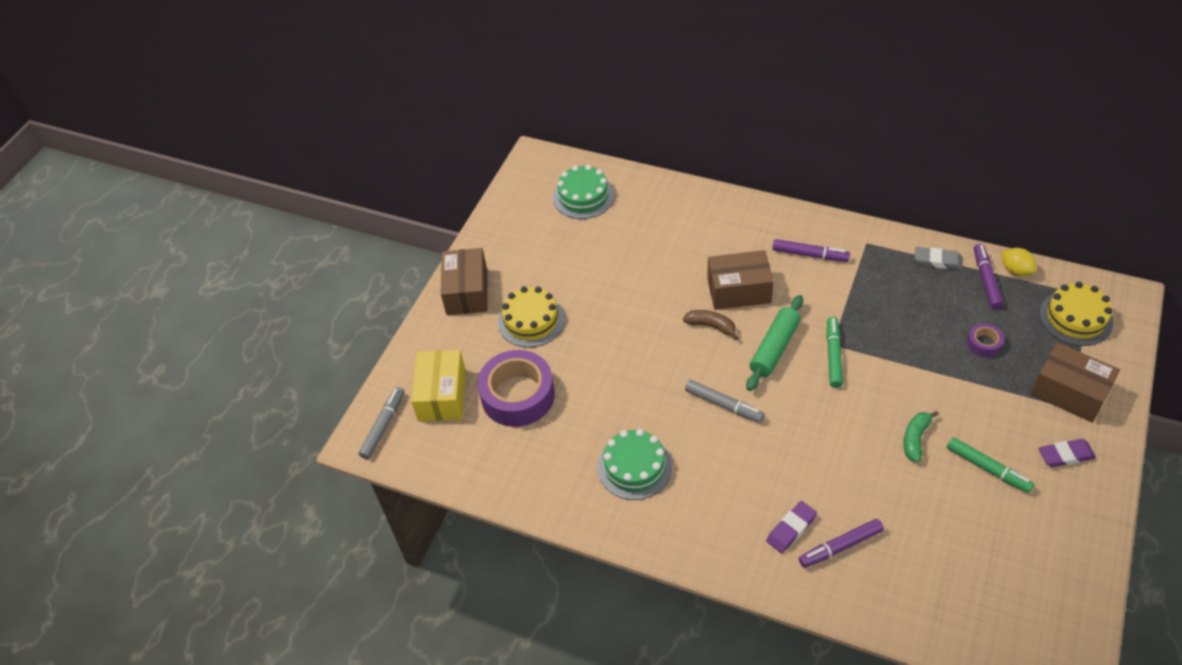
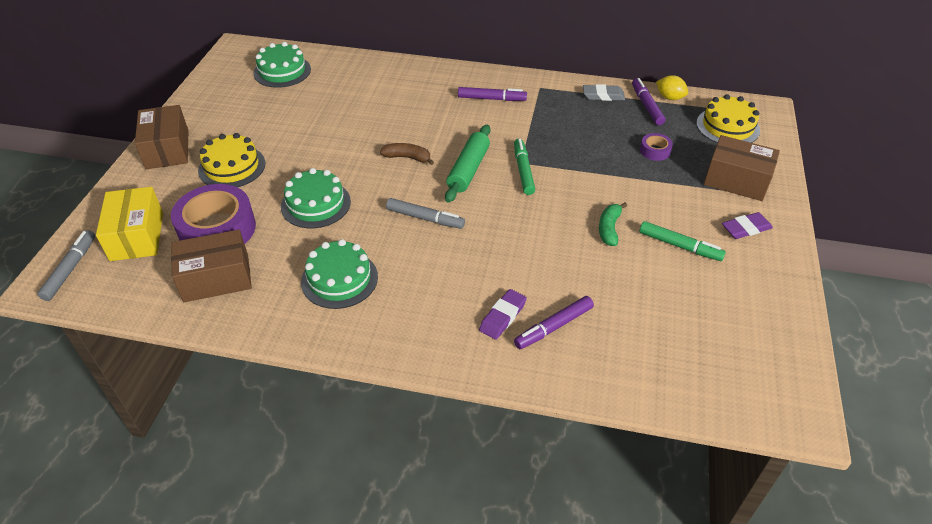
camera: 15 degrees left, 5 degrees down
brown box [707,250,774,310] -> brown box moved to [171,230,252,302]
none -> green cake [281,168,351,228]

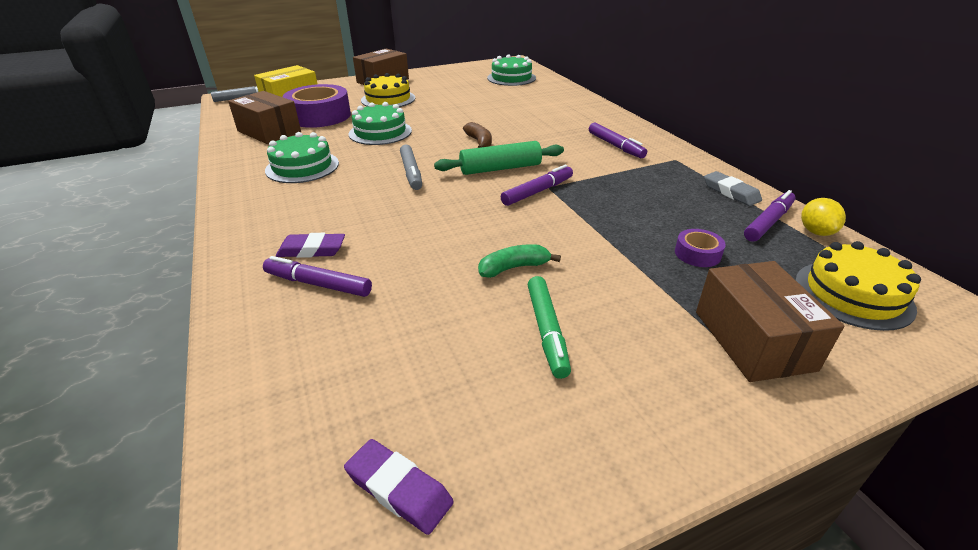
camera: 55 degrees right, 10 degrees down
green marker [514,139,535,195] -> purple marker [501,165,573,206]
purple eraser [722,212,773,239] -> purple eraser moved to [344,439,454,535]

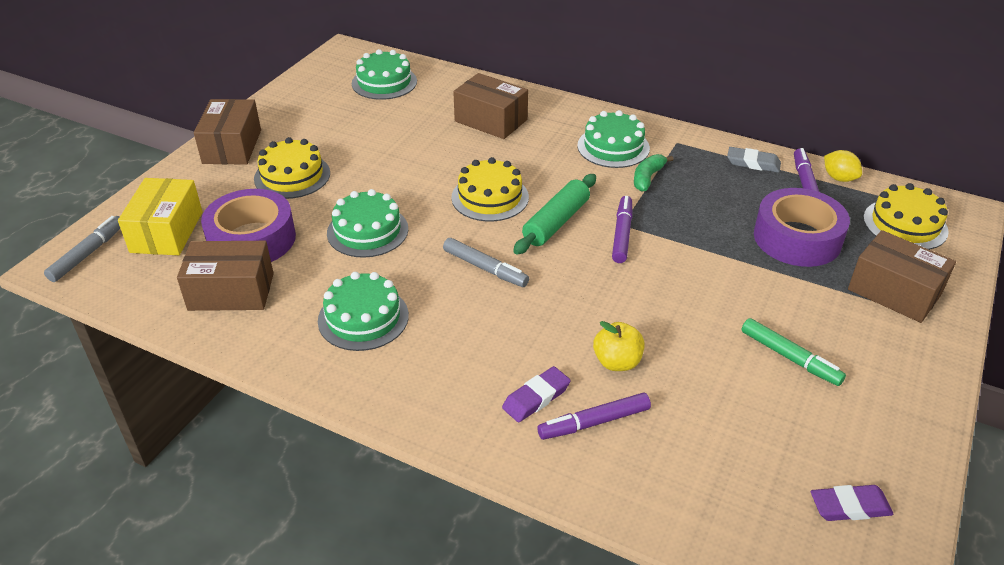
camera: 40 degrees left, 5 degrees up
brown banana [463,122,492,148] -> yellow cake [451,157,529,221]
green banana [478,244,561,278] -> green banana moved to [634,154,674,192]
purple marker [589,123,647,158] -> green cake [577,110,650,168]
purple tape [675,229,726,267] -> purple tape [754,188,850,267], size x2.23
none -> brown box [453,73,528,139]
none -> yellow apple [593,321,644,371]

